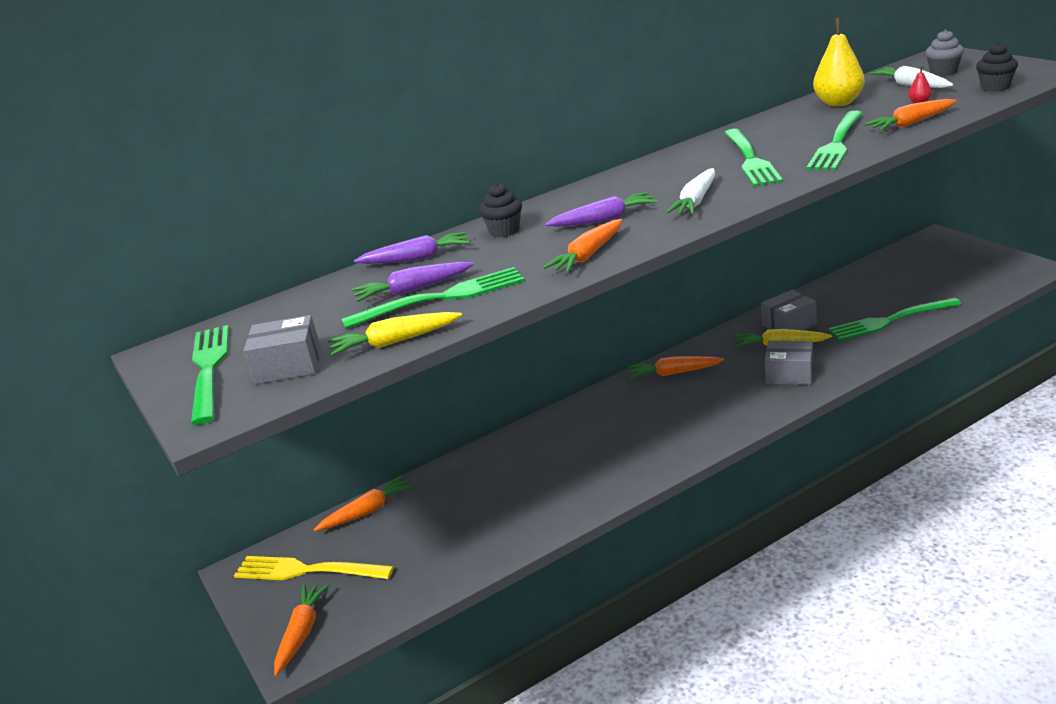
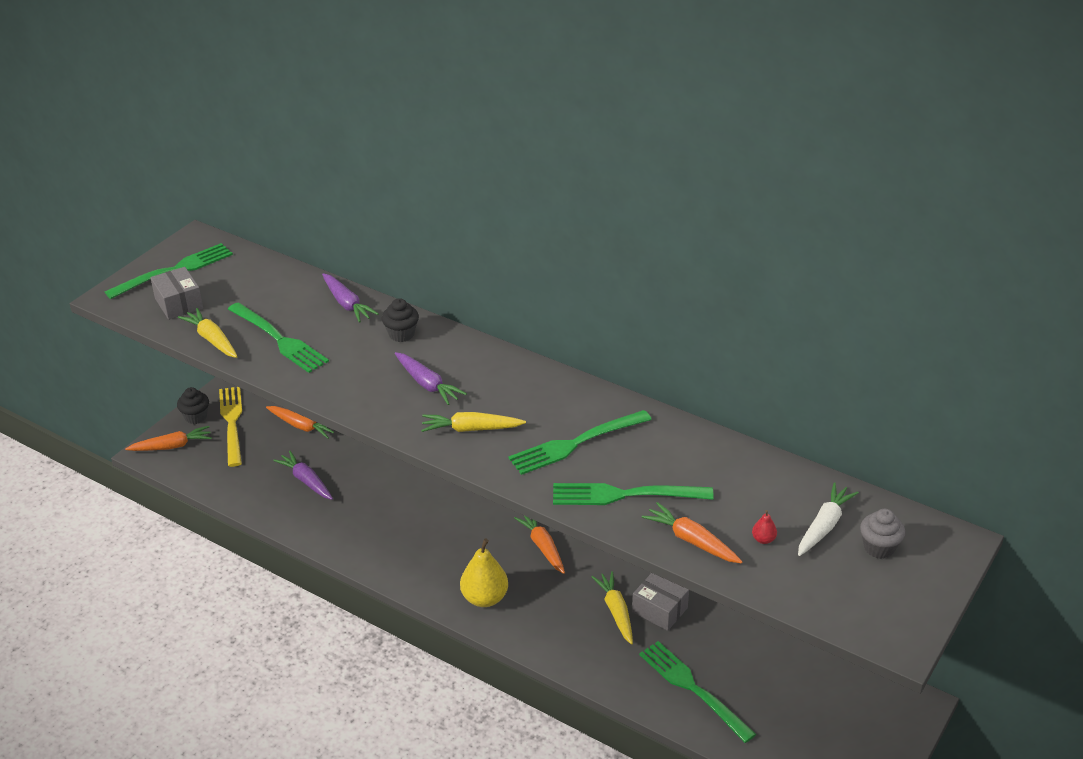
camera: 60 degrees right, 10 degrees up
purple carrot [352,262,474,302] -> purple carrot moved to [273,451,333,500]
orange carrot [543,219,623,273] -> none
white carrot [666,168,715,214] -> yellow carrot [421,412,526,432]
grey box [765,341,813,385] -> none
yellow pear [813,18,864,106] -> yellow pear moved to [460,539,508,607]
black cupcake [976,42,1018,92] -> black cupcake moved to [177,387,209,424]

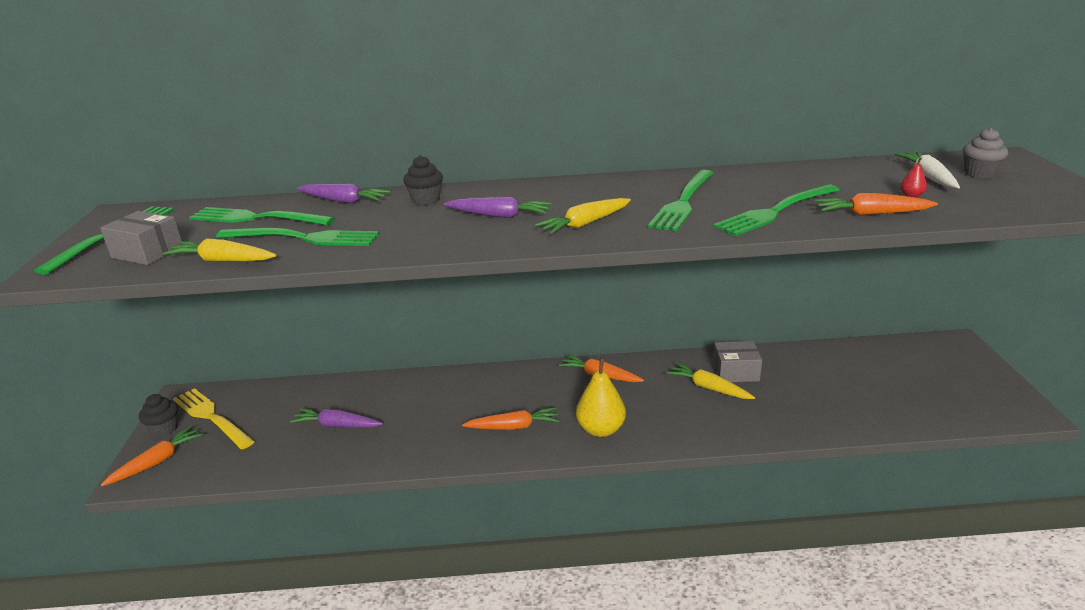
camera: 35 degrees left, 10 degrees down
orange carrot [266,406,334,439] -> orange carrot moved to [462,407,560,430]
green fork [639,641,756,743] -> green fork moved to [189,207,335,225]

